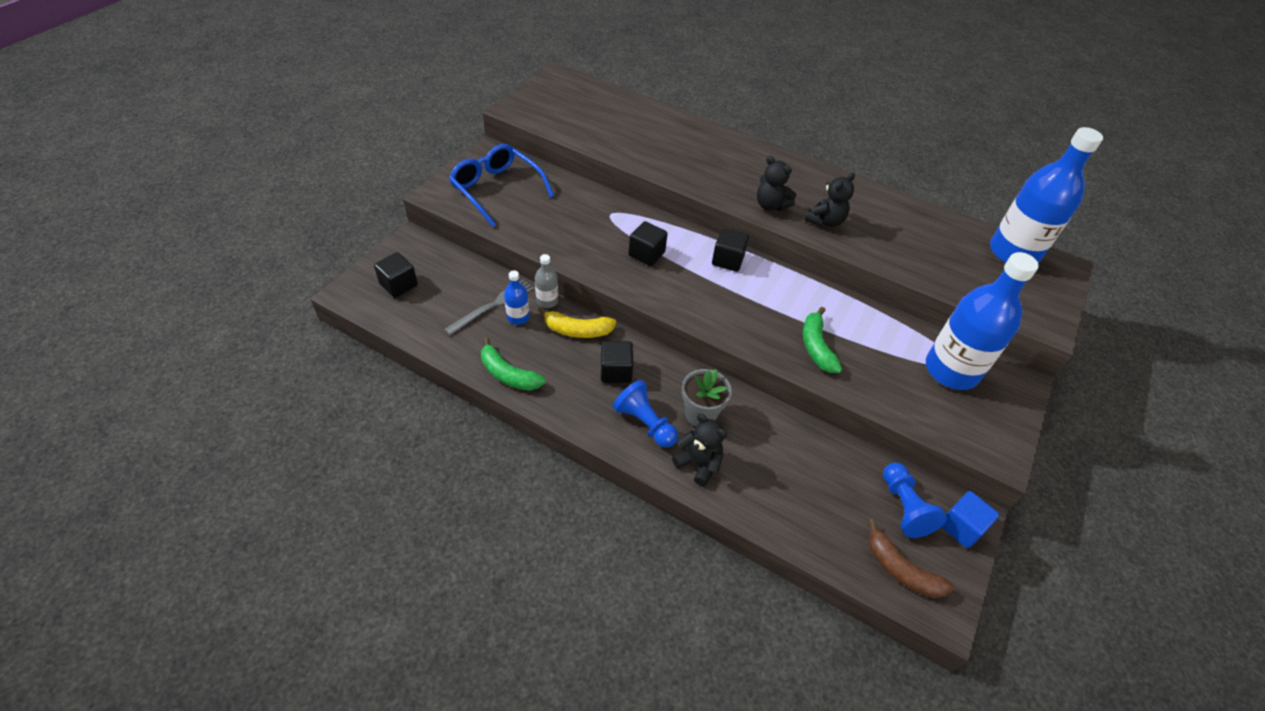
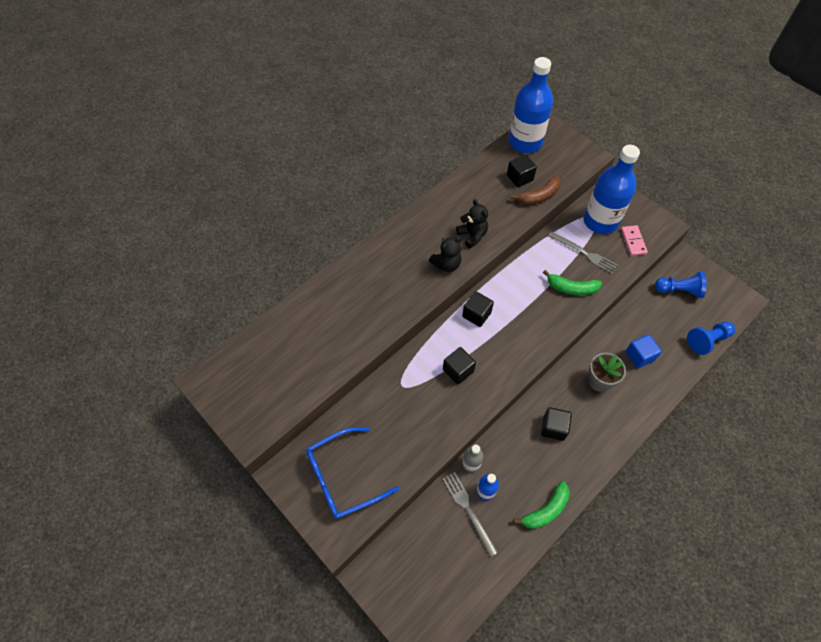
camera: 70 degrees left, 10 degrees up
black cube [374,252,418,298] -> black cube moved to [507,154,537,187]
yellow banana [539,307,616,338] -> none
blue pawn [613,380,678,448] -> blue pawn moved to [687,321,735,355]
black teddy bear [672,414,727,486] -> none
brown banana [868,519,954,598] -> brown banana moved to [510,176,560,205]
blue cube [942,491,999,548] -> blue cube moved to [625,334,662,368]
none -> grey fork [548,231,618,274]
none -> pink domino [621,225,648,256]

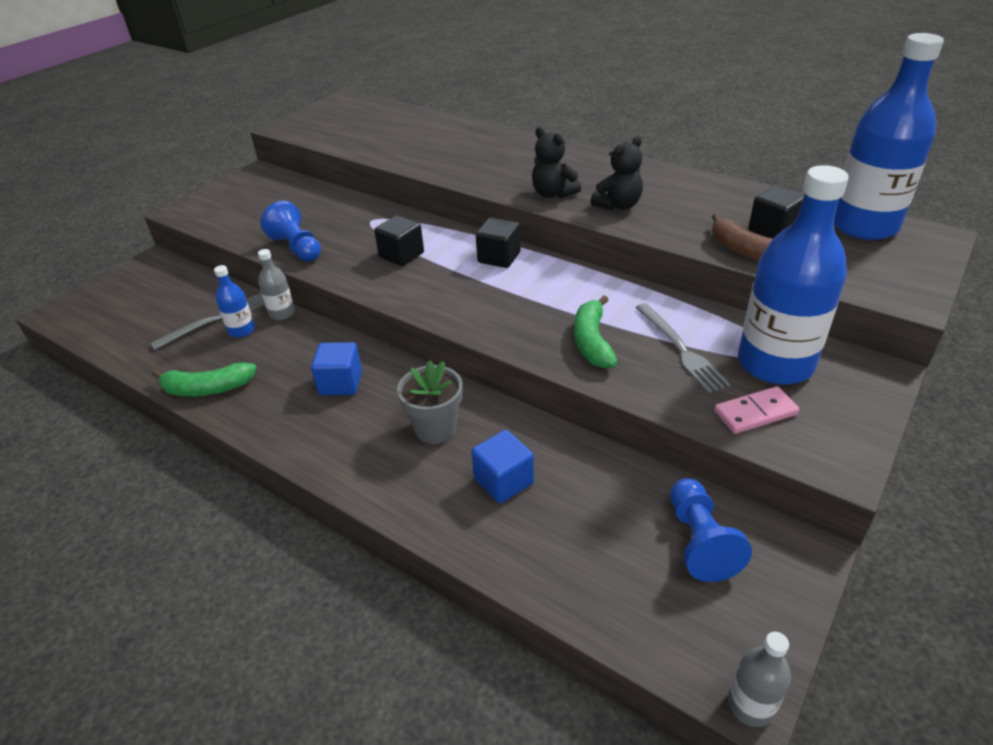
camera: 80 degrees right, 20 degrees down
blue glasses [306,427,399,519] -> none
green banana [513,481,570,529] -> green banana turned 45 degrees counterclockwise [152,362,257,396]
black cube [541,407,572,441] -> blue cube [311,342,362,395]
grey fork [548,231,618,274] -> grey fork turned 45 degrees counterclockwise [635,303,731,394]
blue pawn [687,321,735,355] -> blue pawn moved to [260,201,321,262]
none -> grey bottle [728,632,791,727]

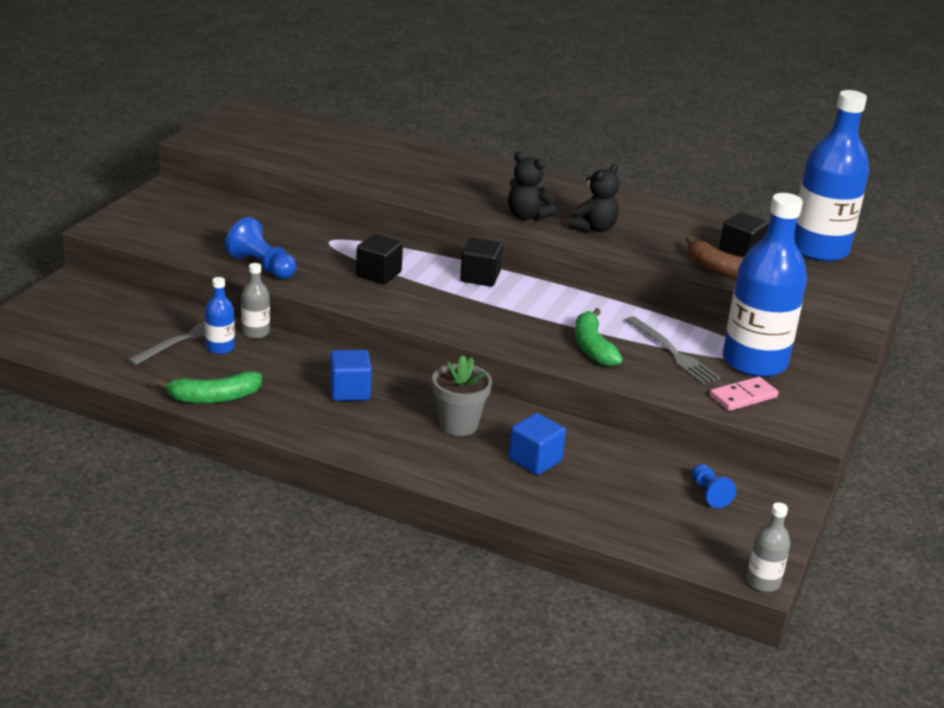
camera: 15 degrees left, 10 degrees down
blue pawn [670,478,752,582] -> blue pawn [692,464,736,508], size x0.62

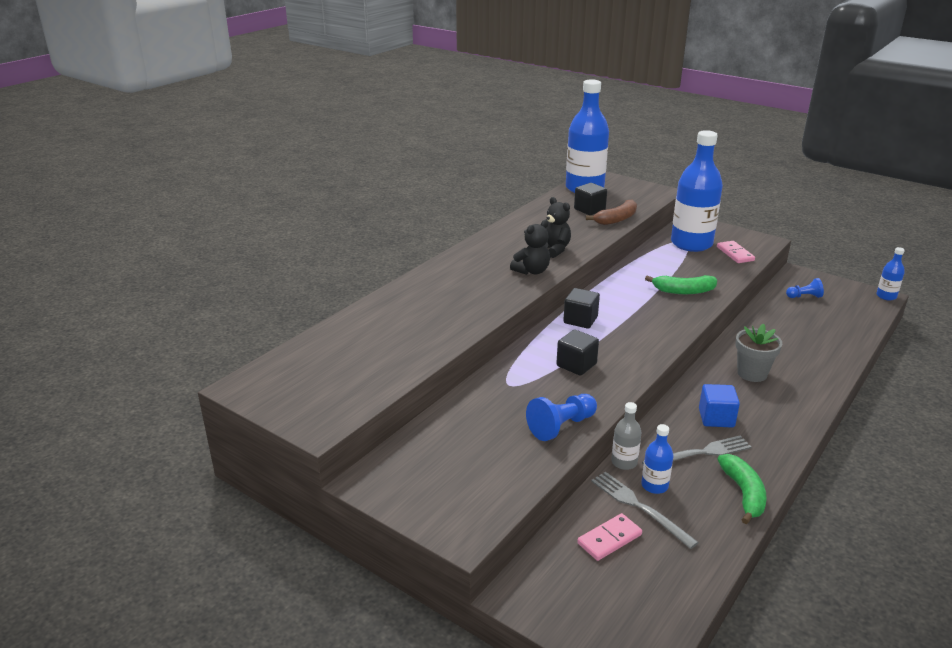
camera: 75 degrees left, 0 degrees up
blue cube [508,413,566,475] -> none
grey fork [625,316,720,384] -> grey fork moved to [642,436,751,465]
grey bottle [746,502,790,592] -> blue bottle [876,247,905,300]
none -> pink domino [577,513,642,561]

